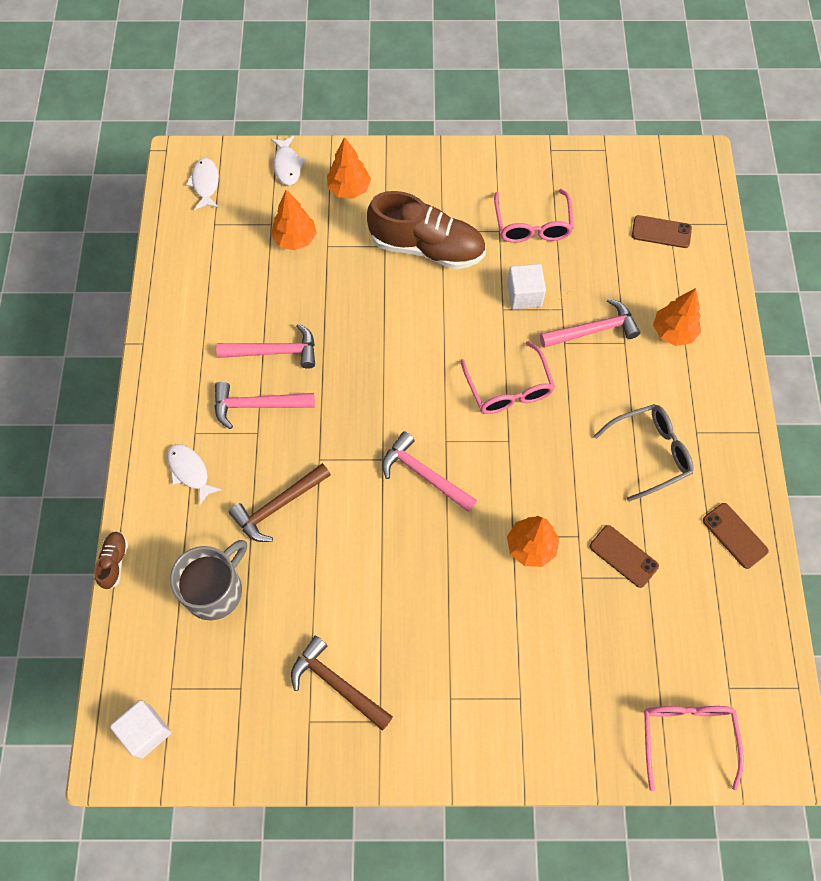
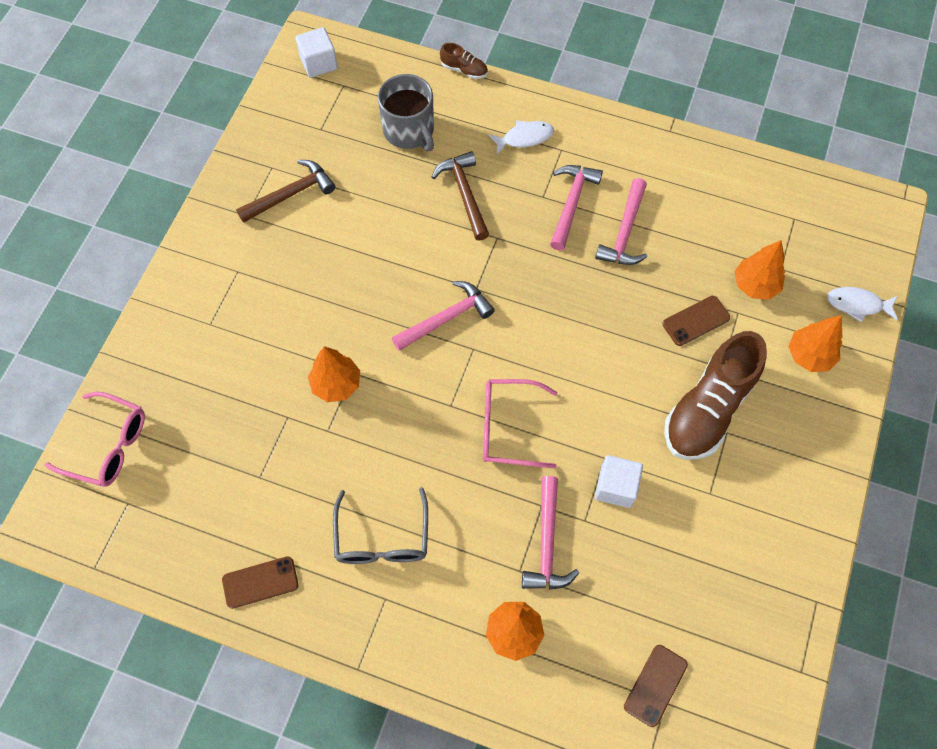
camera: 110 degrees right, 0 degrees up
white fish [186,158,219,210] -> none
pink glasses [494,189,574,243] -> none
brown phone [590,525,659,588] -> brown phone moved to [662,296,730,346]

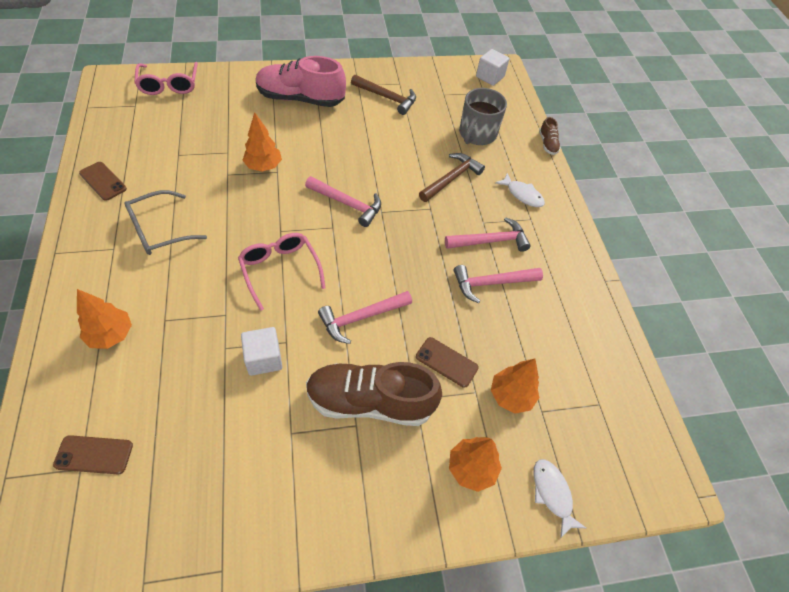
camera: 55 degrees right, 10 degrees down
pink hammer [522,476,579,590] -> pink hammer moved to [318,291,412,344]
none -> pink shoe [256,56,346,107]

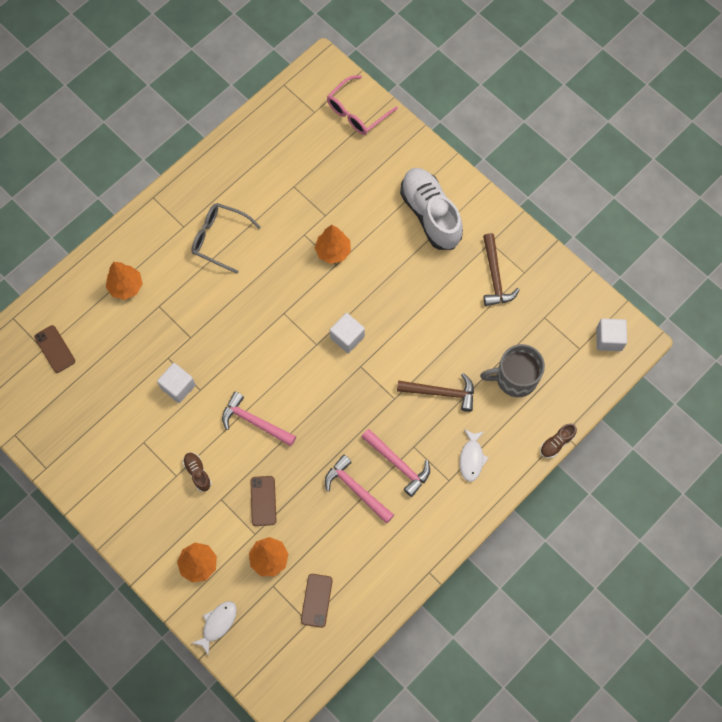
camera: 60 degrees right, 15 degrees up
brown phone [79,162,127,201] -> brown phone moved to [301,574,333,628]
pink glasses [238,233,326,311] -> none
pink shoe [256,56,346,107] -> white shoe [400,168,463,250]
pink hammer [305,176,381,227] -> white cube [330,313,365,353]
brown shoe [306,362,442,426] -> brown shoe [183,452,212,491], size x0.43

